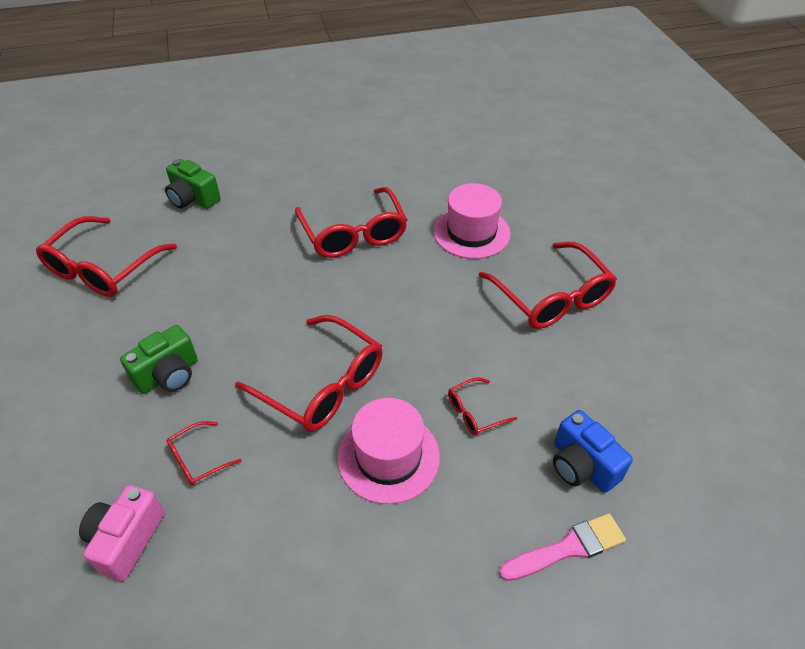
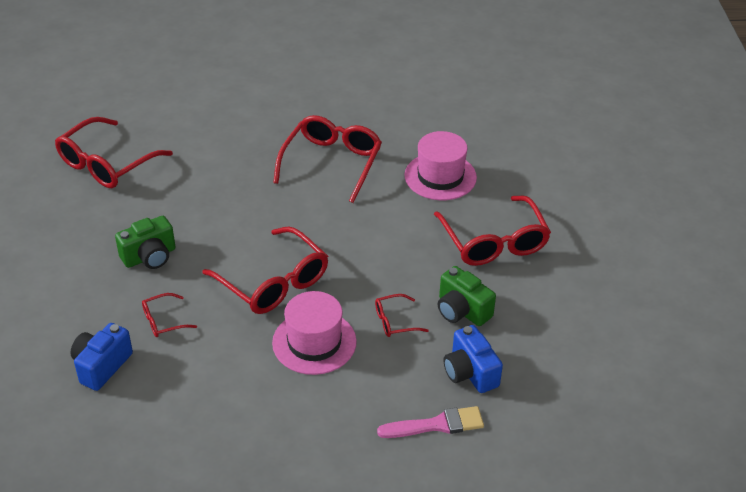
camera: 10 degrees right, 5 degrees down
pink camera [79,485,165,581] -> blue camera [70,323,133,391]
green camera [165,159,221,209] -> green camera moved to [438,266,496,326]
red glasses [295,187,407,258] -> red glasses turned 150 degrees counterclockwise [273,115,382,203]

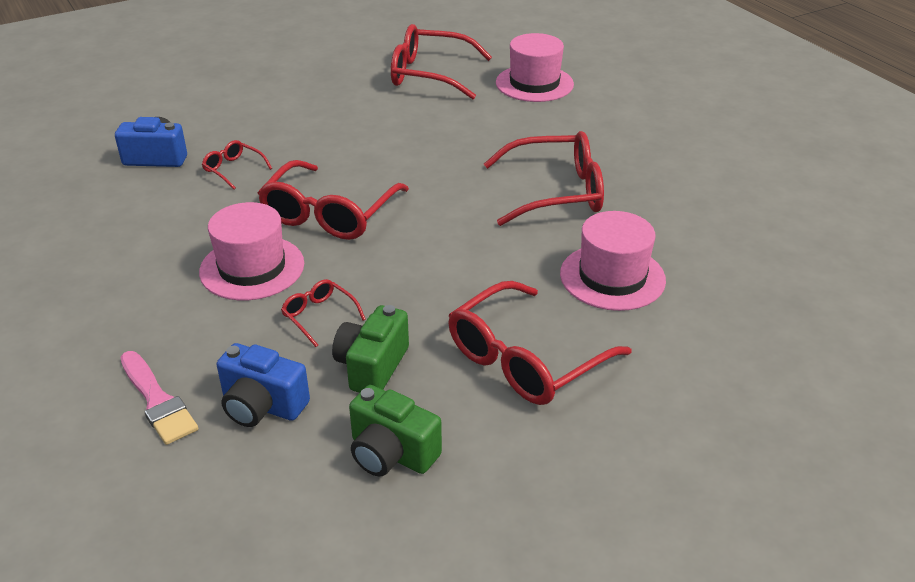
camera: 65 degrees right, 5 degrees down
green camera [115,216,175,269] -> green camera moved to [349,385,442,477]
blue camera [443,325,503,393] -> blue camera turned 105 degrees counterclockwise [217,343,310,427]
none -> pink hat [496,33,574,102]

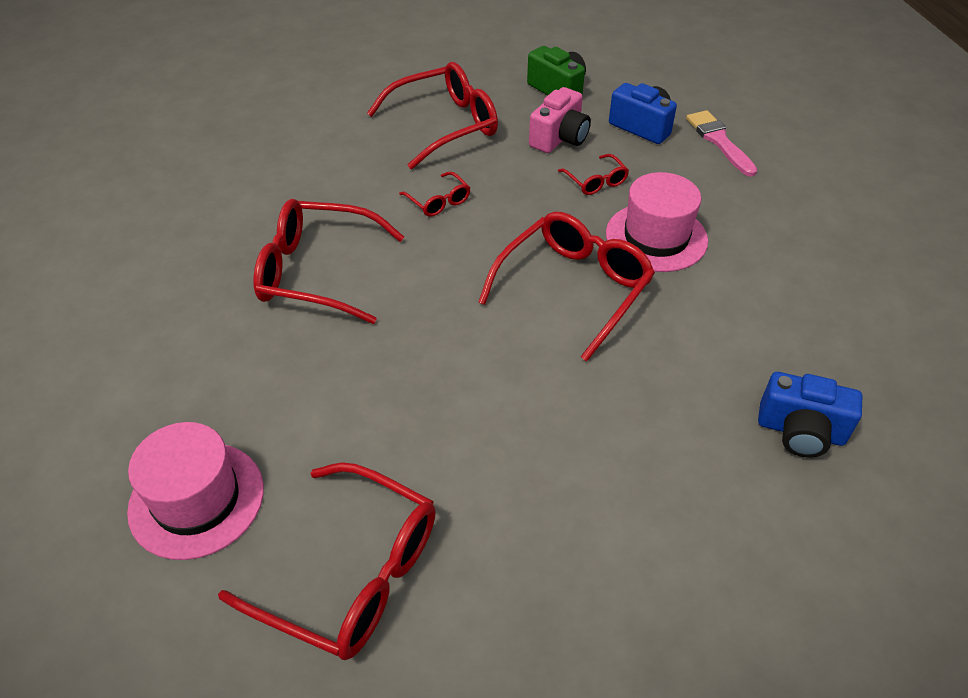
camera: 165 degrees left, 10 degrees up
red glasses [202,140,272,189] -> red glasses moved to [399,171,470,217]
green camera [332,305,409,393] -> pink camera [529,87,591,153]
pink hat [560,211,666,311] -> none

